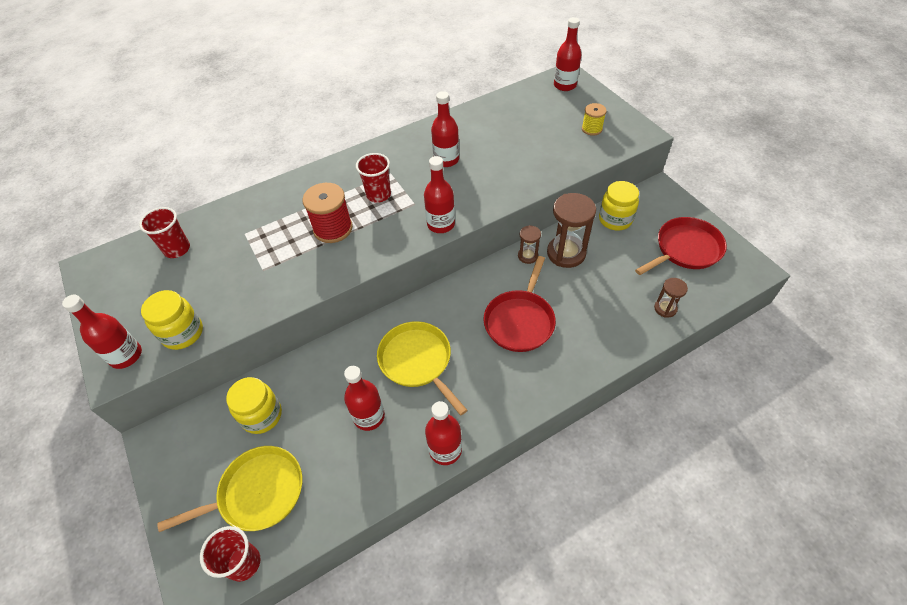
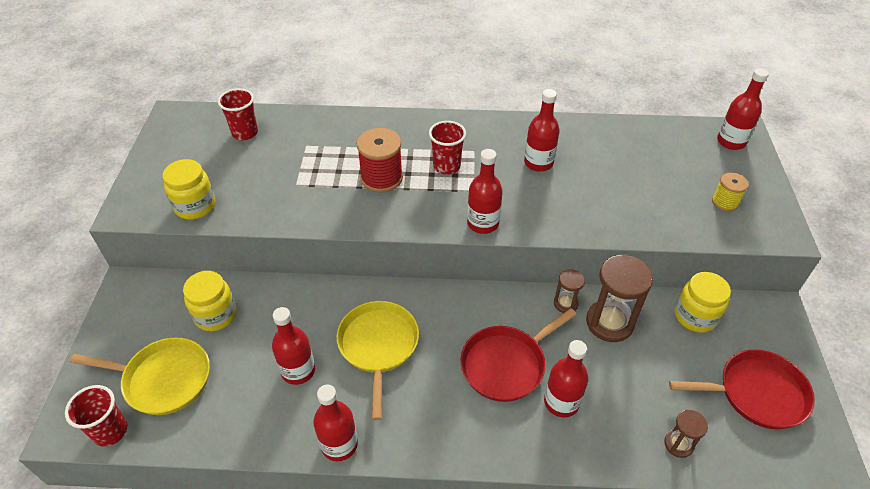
camera: 30 degrees right, 5 degrees down
red bottle [62,295,142,369] -> red bottle moved to [544,340,589,417]

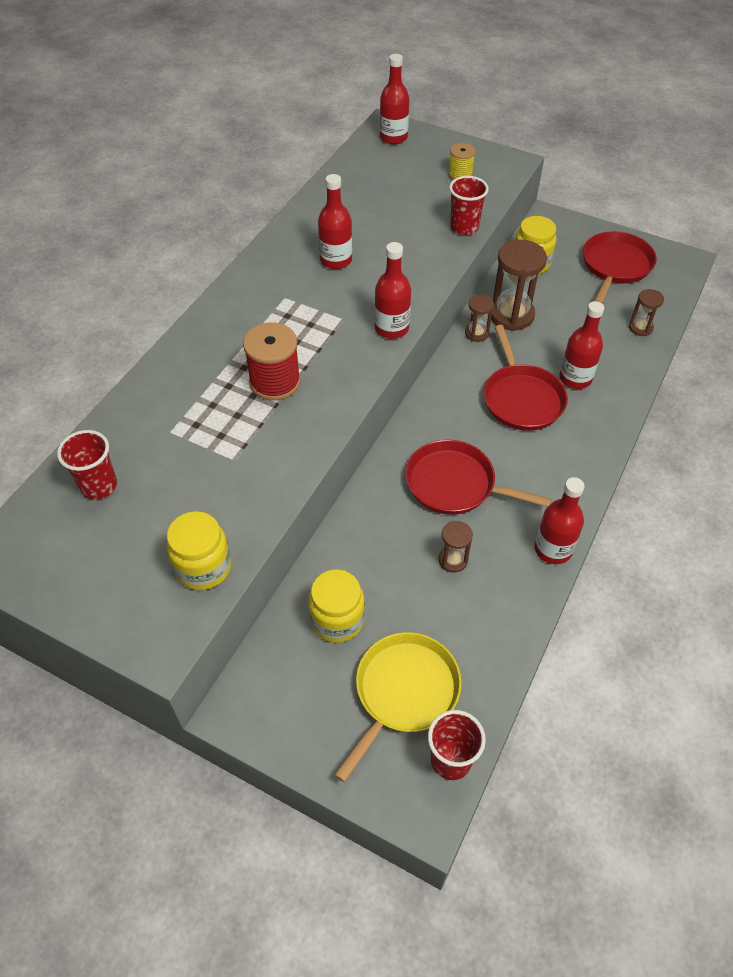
camera: 65 degrees left, 5 degrees up
red bottle [272,307,315,385] -> brown hourglass [438,521,473,573]
yellow pan [337,301,419,420] -> red pan [405,440,551,515]
red cup [429,121,466,175] -> red cup moved to [449,176,489,235]

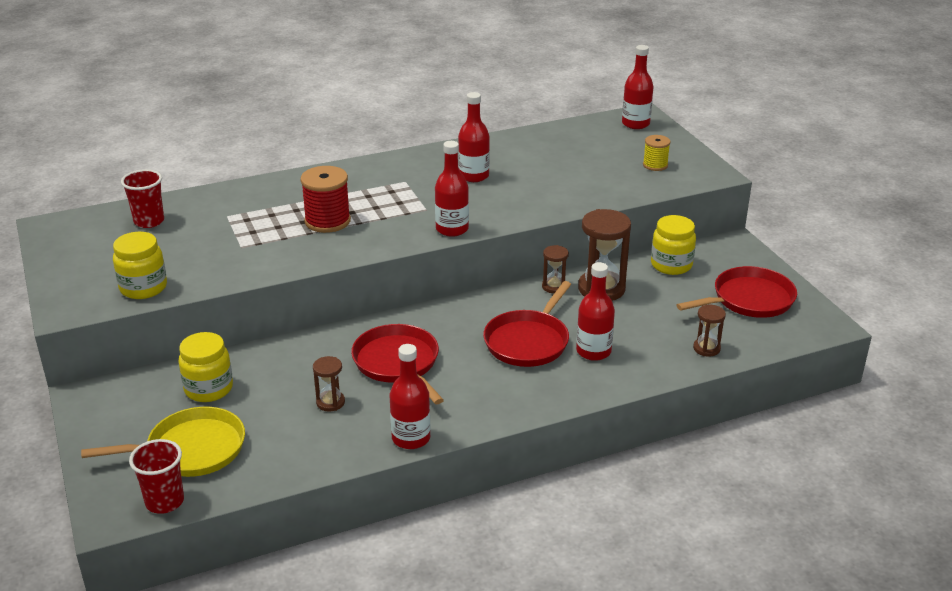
camera: 40 degrees right, 20 degrees down
red cup [449,176,489,235] -> none

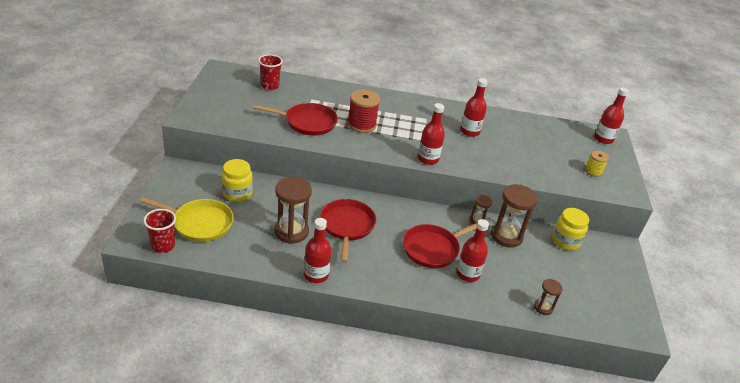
camera: 25 degrees right, 5 degrees up
yellow jar [113,232,167,299] -> none
brown hourglass [313,356,345,412] -> brown hourglass [275,177,312,244], size x1.89
red pan [677,266,797,318] -> red pan moved to [253,103,338,136]

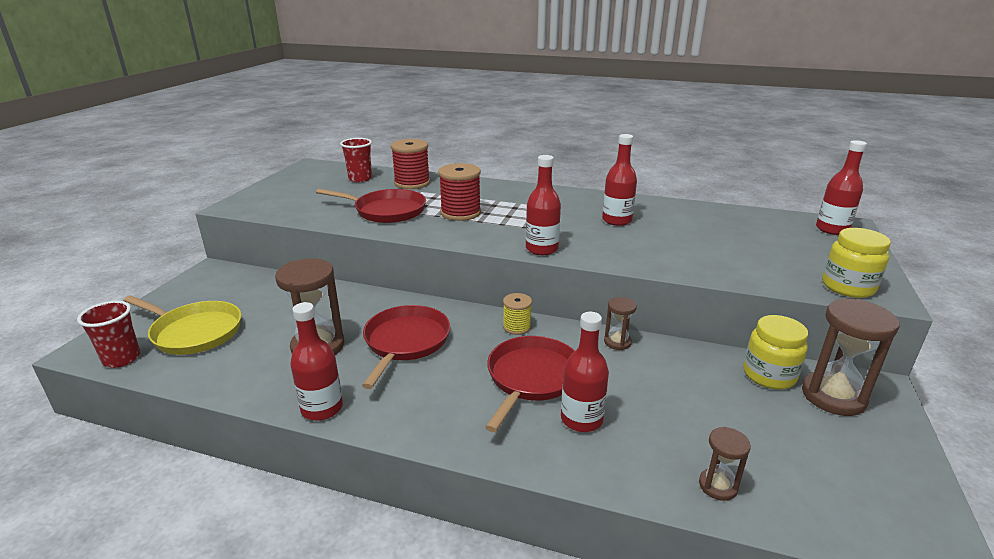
camera: 15 degrees right, 10 degrees down
yellow jar [221,159,253,202] -> yellow jar moved to [822,228,891,298]
red pan [403,223,477,268] -> red pan turned 135 degrees clockwise [485,336,575,432]
brown hourglass [491,184,538,248] -> brown hourglass moved to [802,299,899,416]
yellow spool [585,150,609,177] -> yellow spool moved to [503,293,532,335]
none -> red spool [391,139,430,189]

